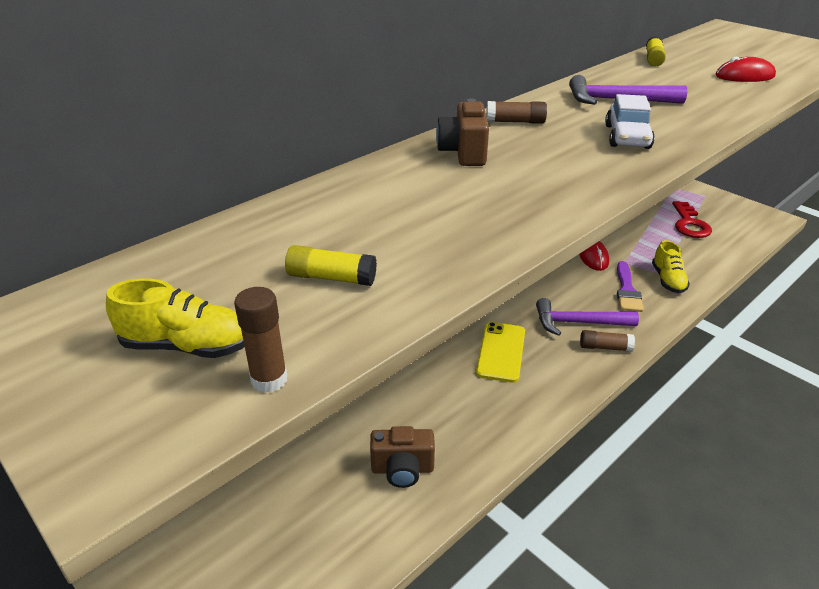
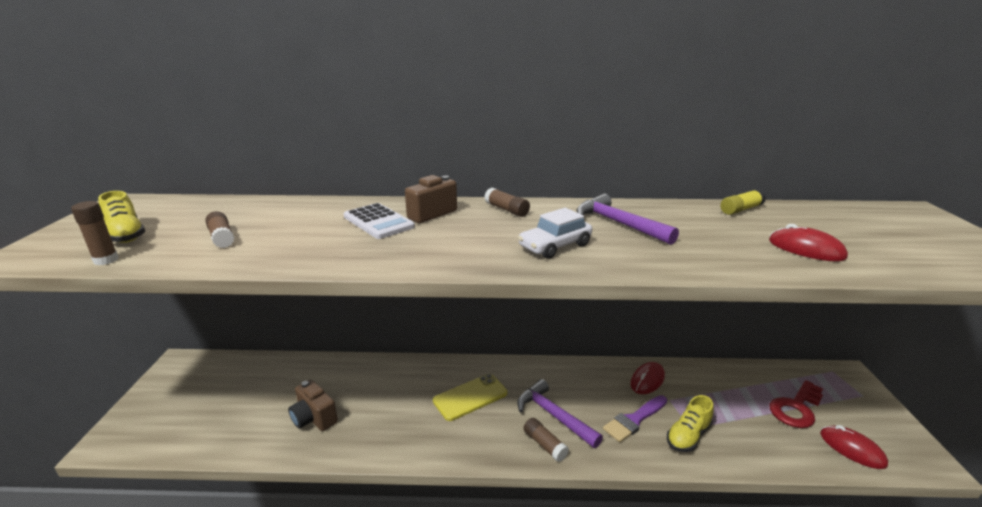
camera: 45 degrees right, 10 degrees down
yellow glue stick [285,245,377,286] -> brown glue stick [205,211,234,248]
none -> white calculator [344,203,415,239]
none -> red mouse [820,425,888,469]

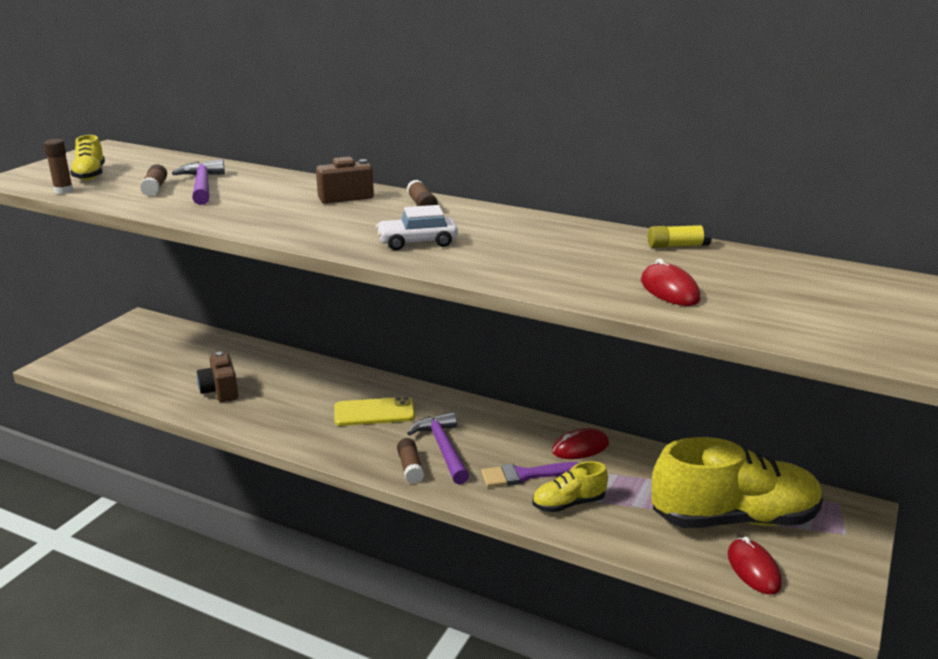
camera: 25 degrees right, 0 degrees up
white calculator [344,203,415,239] -> none
purple hammer [577,194,679,245] -> purple hammer moved to [172,159,225,205]
red key [769,380,823,428] -> yellow shoe [651,437,823,528]

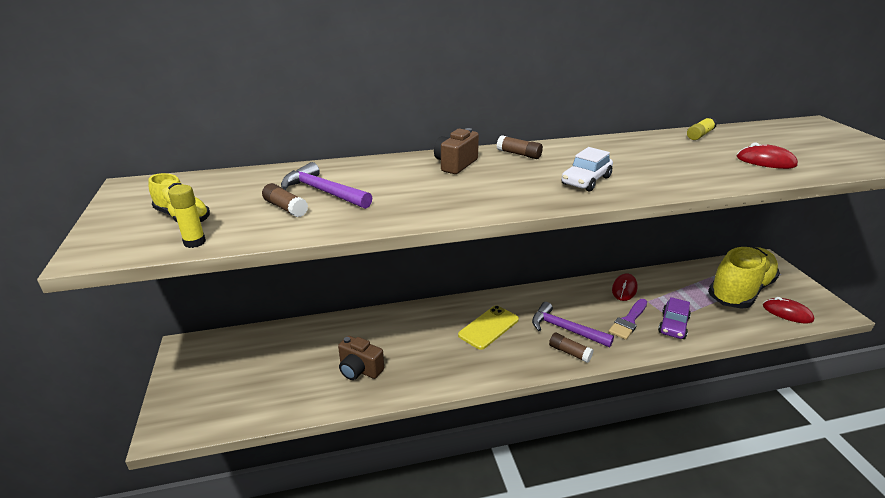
camera: 40 degrees left, 5 degrees up
brown glue stick [44,139,73,194] -> yellow glue stick [168,185,206,248]
yellow shoe [533,461,608,512] -> purple car [658,297,691,339]

